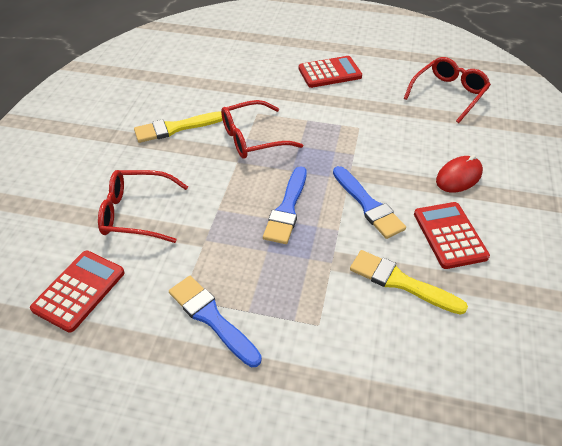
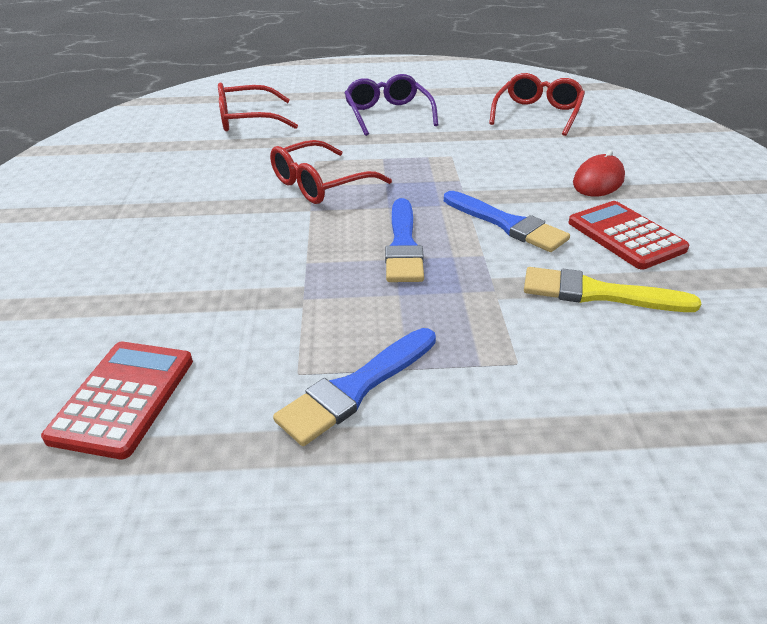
camera: 15 degrees left, 10 degrees down
red glasses [98,170,188,243] -> red glasses moved to [218,83,298,131]
yellow brush [134,111,223,143] -> none
blue brush [169,276,262,367] -> blue brush turned 75 degrees counterclockwise [273,328,436,446]
red calculator [299,56,362,88] -> purple glasses [344,74,438,136]

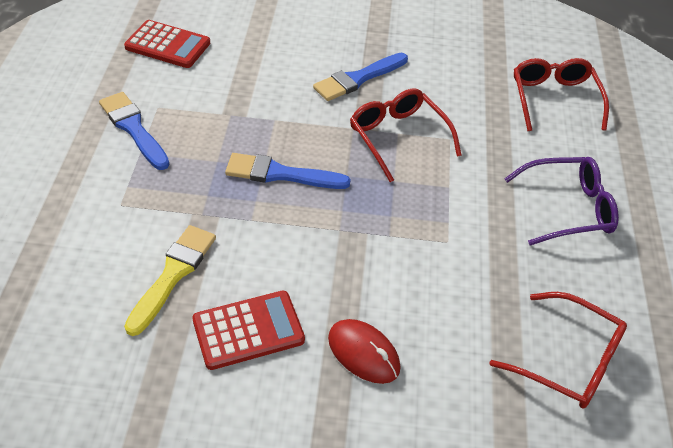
camera: 95 degrees right, 10 degrees up
blue brush [444,191,570,252] -> blue brush moved to [313,53,408,101]

